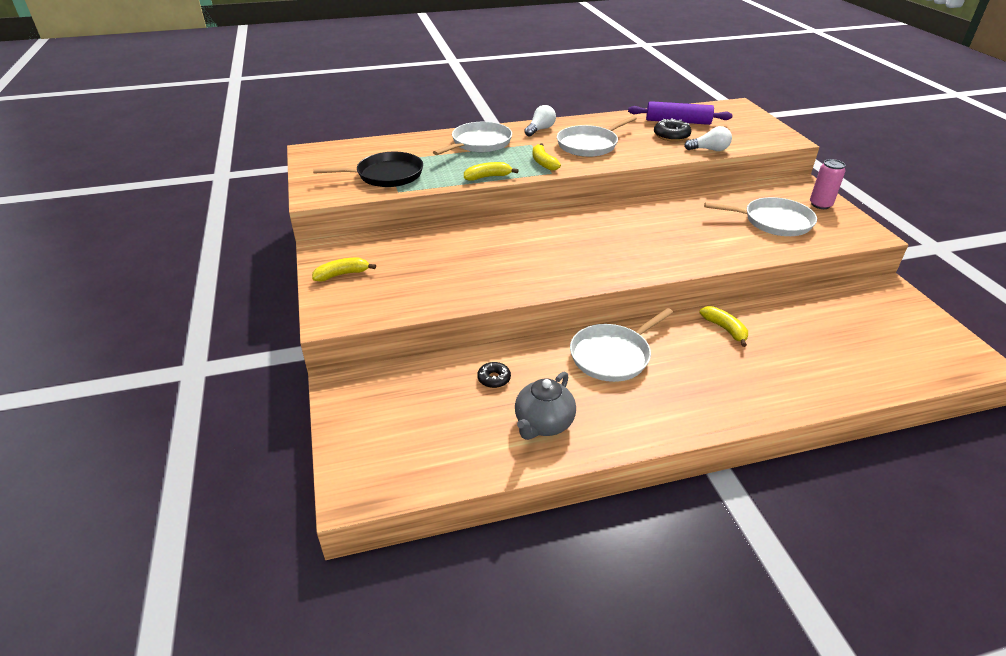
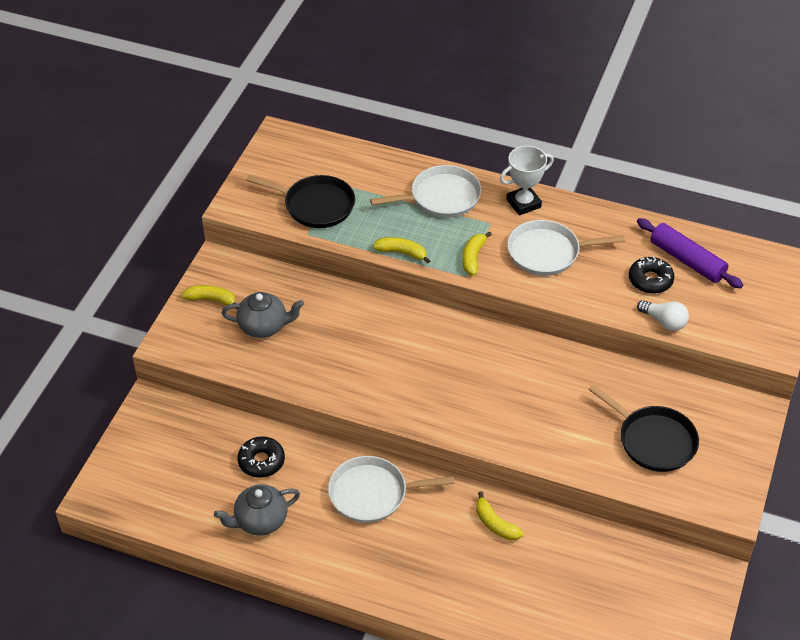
camera: 35 degrees right, 10 degrees up
black donut [477,362,511,388] -> black donut [238,436,285,478], size x1.53
white light bulb [524,105,556,136] -> white trophy [500,146,554,216]
yellow banana [699,306,748,347] -> yellow banana turned 135 degrees clockwise [476,492,524,541]
white pan [704,197,817,236] -> black pan [588,384,699,472]
pink can [810,159,845,209] -> none
none -> grey teapot [222,292,304,338]

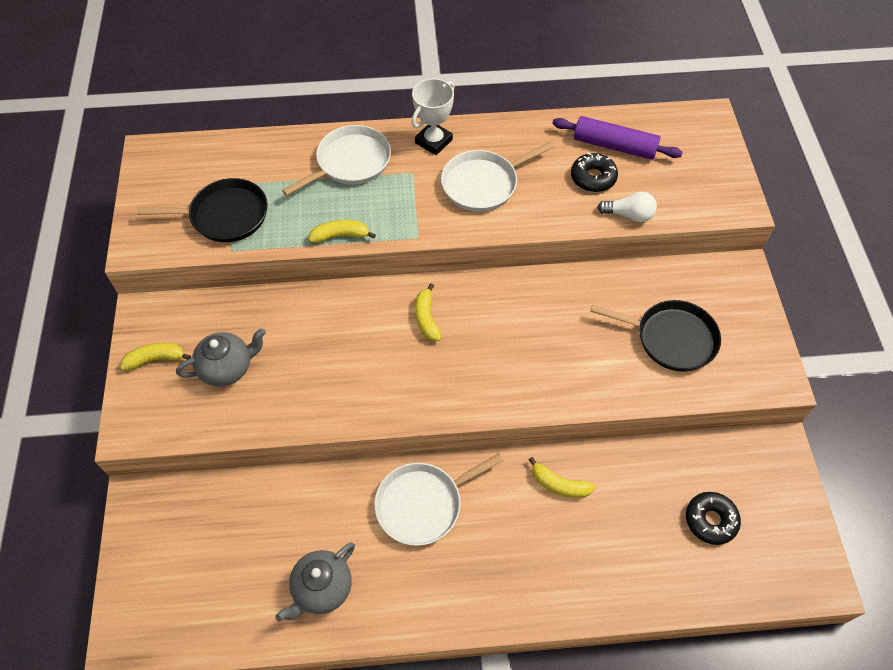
camera: 25 degrees left, 10 degrees up
black donut [238,436,285,478] -> black donut moved to [686,492,741,545]
yellow banana [463,231,492,275] -> yellow banana moved to [415,284,442,341]

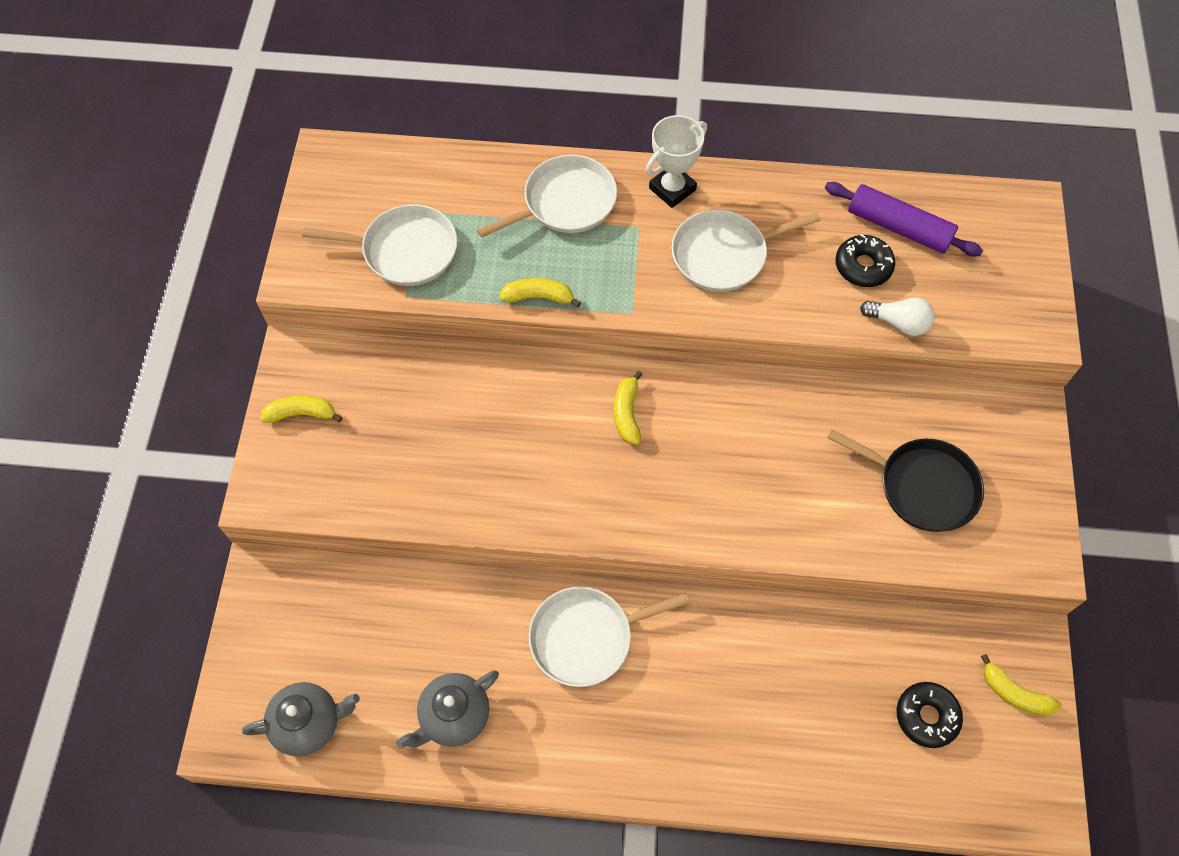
camera: 10 degrees right, 5 degrees up
black pan [137,178,268,242] -> white pan [302,204,457,286]
grey teapot [176,328,266,387] -> grey teapot moved to [242,682,360,756]
yellow banana [528,457,595,498] -> yellow banana moved to [981,654,1061,716]

